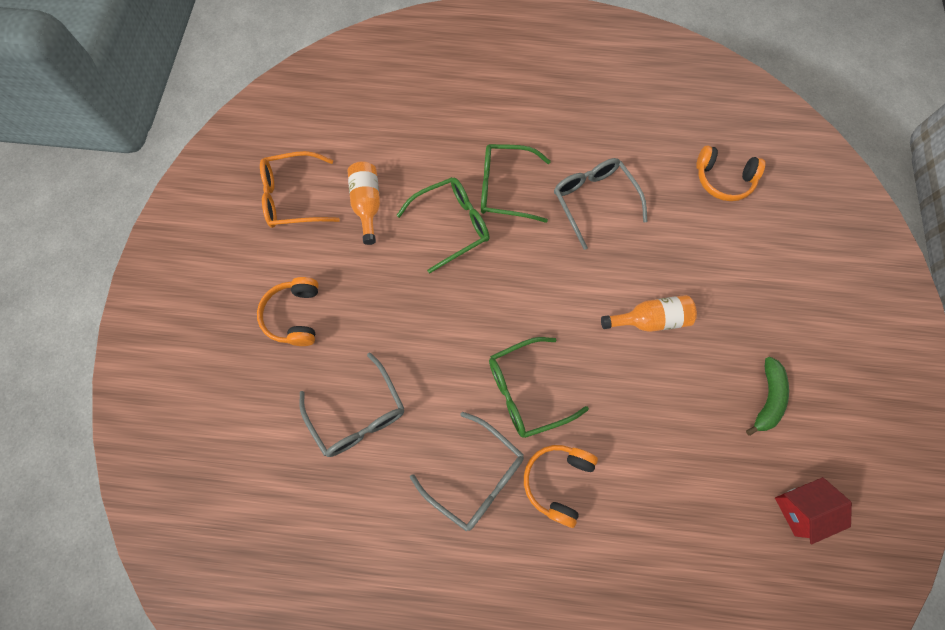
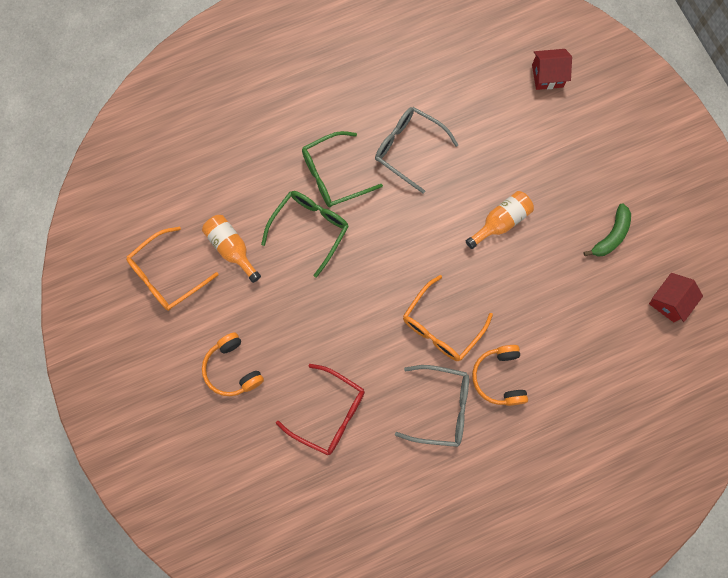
camera: 30 degrees left, 5 degrees up
grey glasses [299,352,404,457] -> red glasses [276,364,365,456]
green glasses [489,337,589,438] -> orange glasses [403,275,493,361]
orange headphones [696,146,766,201] -> none
green banana [746,357,789,436] -> green banana turned 45 degrees clockwise [584,203,631,257]
none -> red house [532,49,572,90]

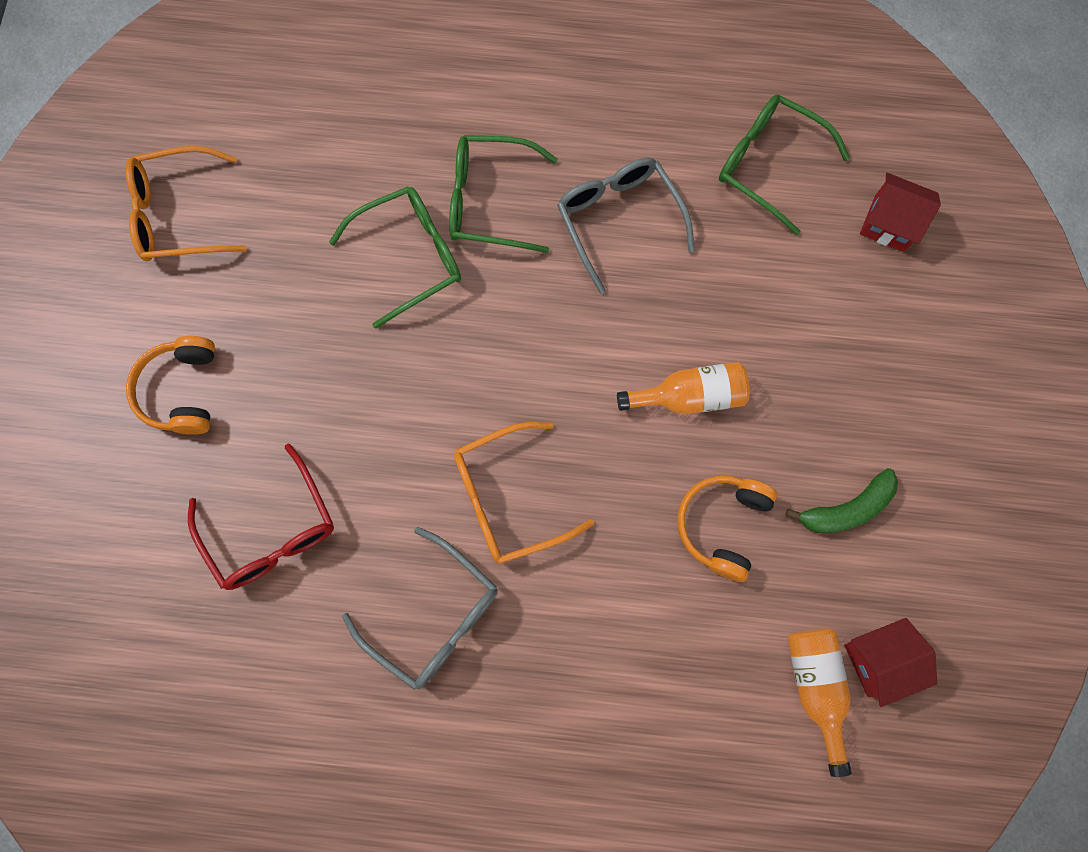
camera: 30 degrees right, 0 degrees up
orange bottle [202,215,261,283] -> orange bottle moved to [788,628,852,777]
orange headphones [472,345,528,406] -> orange headphones moved to [678,476,778,582]
none -> green glasses [719,94,850,235]

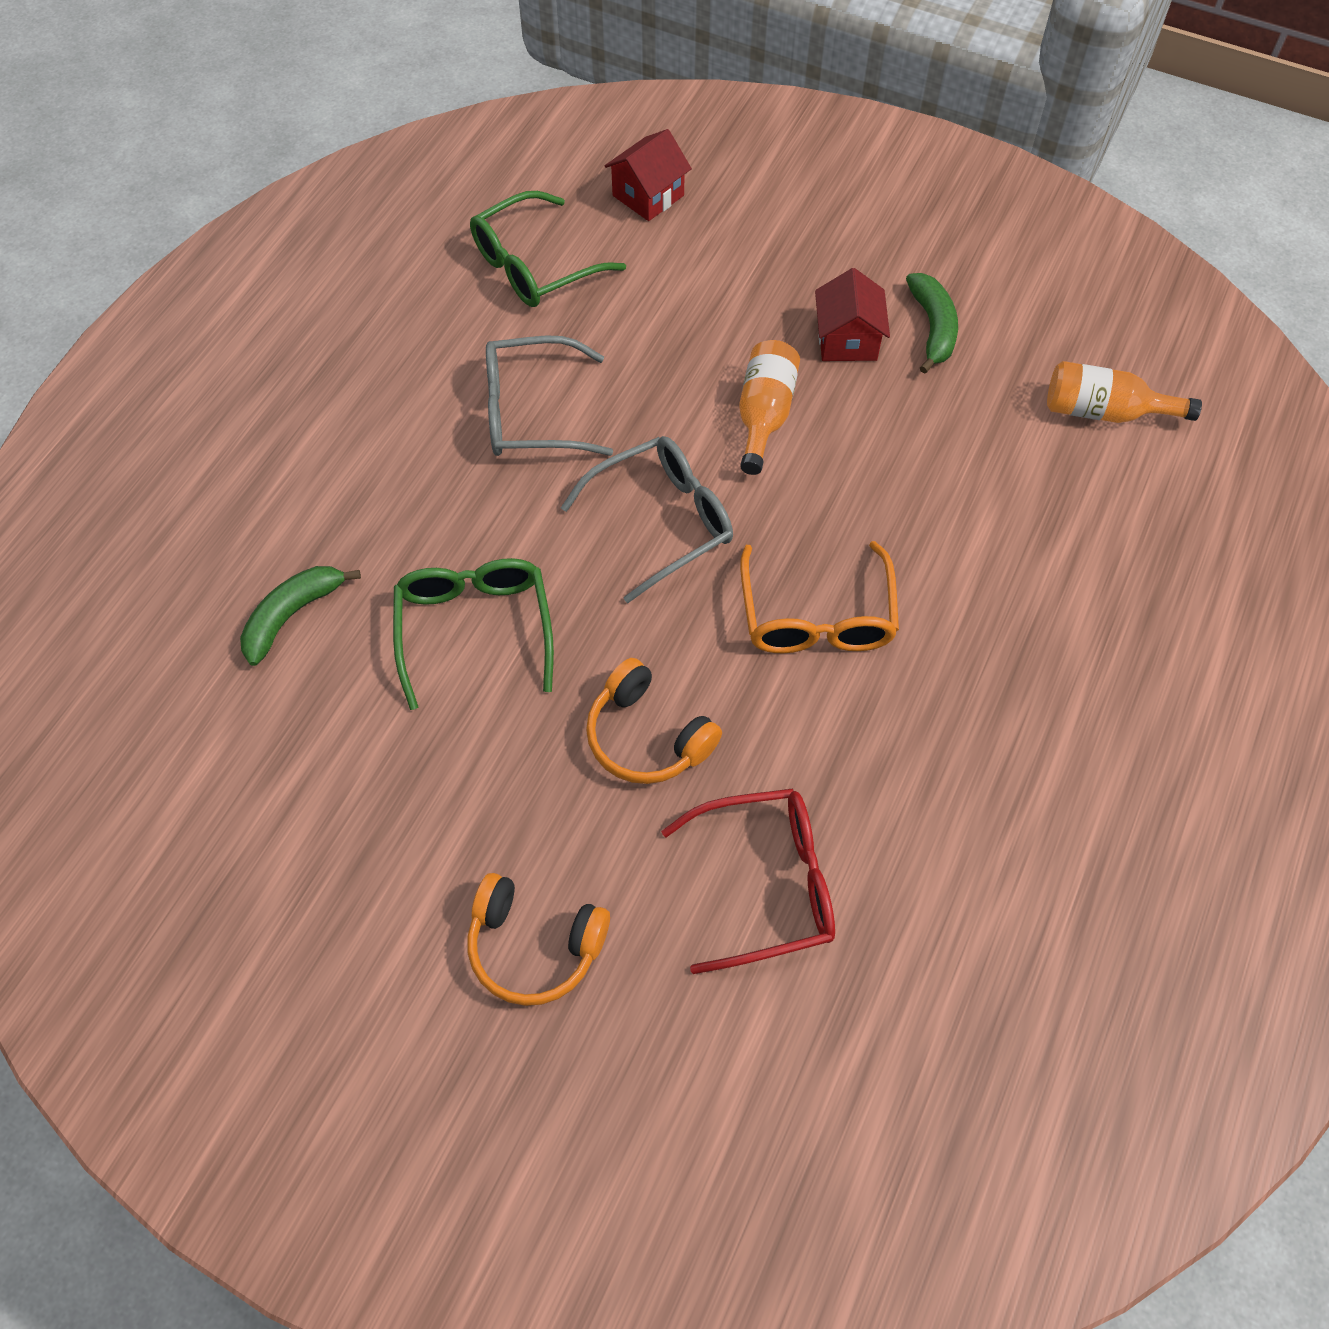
camera: 70 degrees left, 15 degrees down
orange glasses [125,146,246,261] -> none
grey glasses [342,527,498,690] -> grey glasses moved to [561,436,733,603]
green glasses [449,135,558,253] -> none
orange headphones [678,476,778,582] -> orange headphones moved to [586,658,722,784]
red house [844,618,937,707] -> red house moved to [815,268,890,361]
none -> green banana [240,566,361,666]

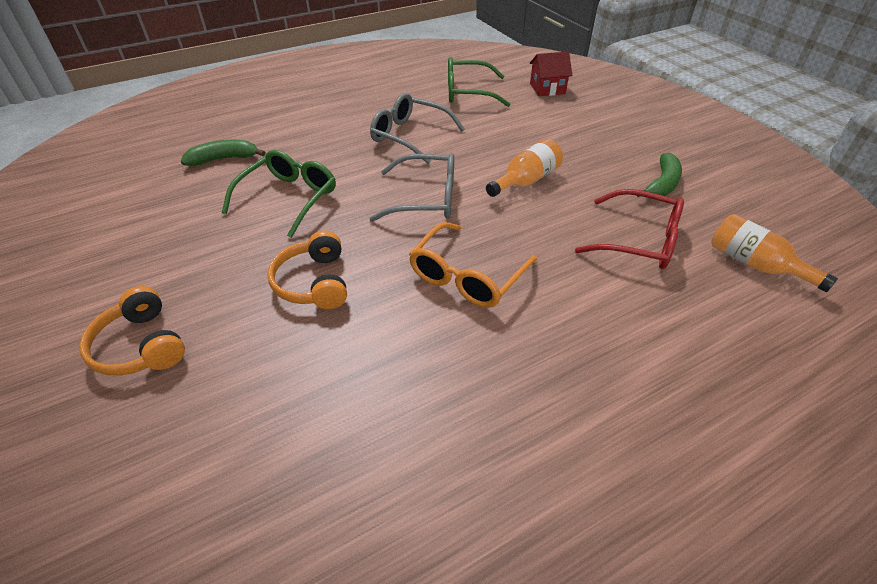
camera: 35 degrees right, 15 degrees down
red glasses [661,789,835,974] -> red glasses moved to [575,189,684,269]
red house [815,268,890,361] -> none

